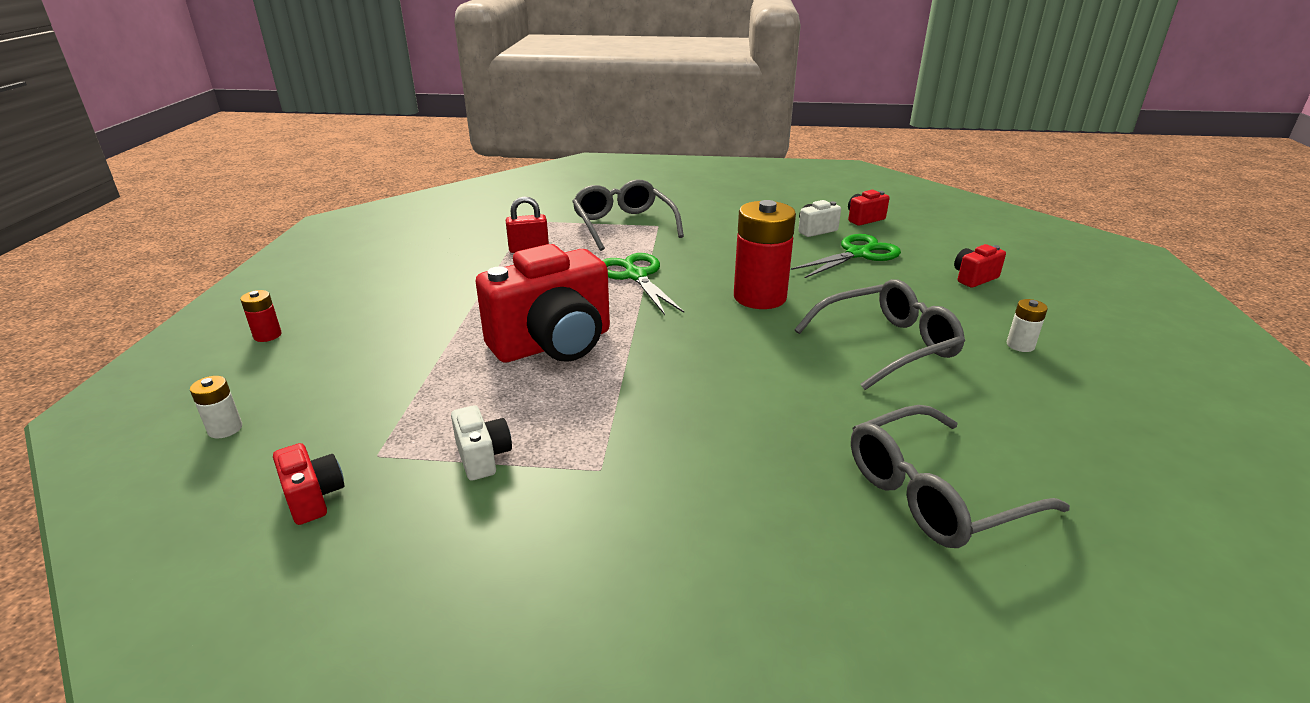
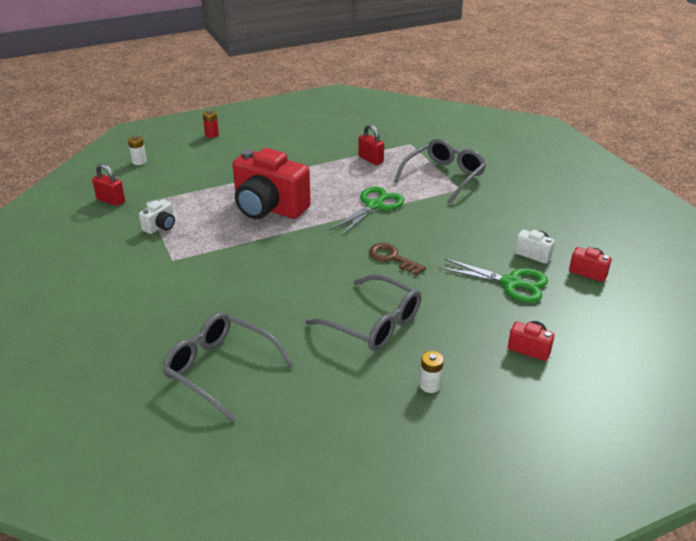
camera: 60 degrees right, 5 degrees up
red camera [273,443,345,525] -> red padlock [92,164,125,206]
red battery [734,200,796,309] -> brown key [369,243,426,275]

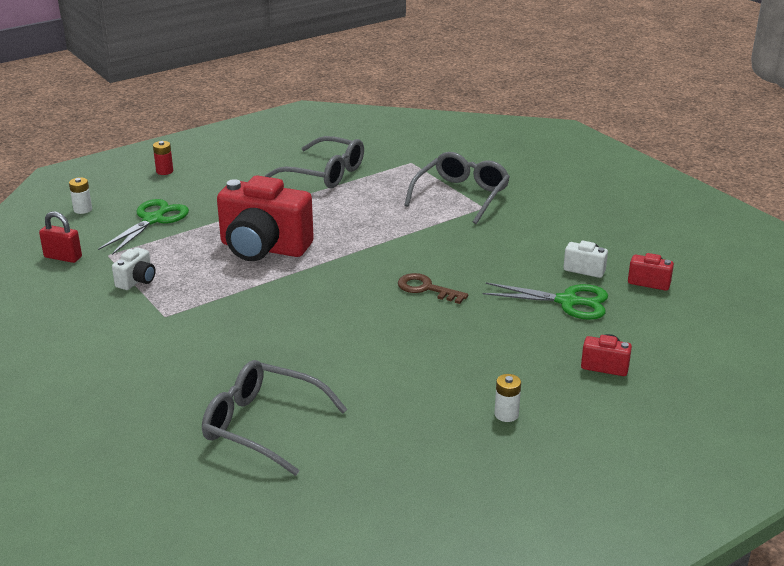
camera: 10 degrees left, 5 degrees down
grey glasses [305,274,421,351] -> grey glasses moved to [265,136,364,188]
green scissors [330,186,404,237] -> green scissors moved to [98,199,189,255]
red padlock [358,124,384,165] -> none

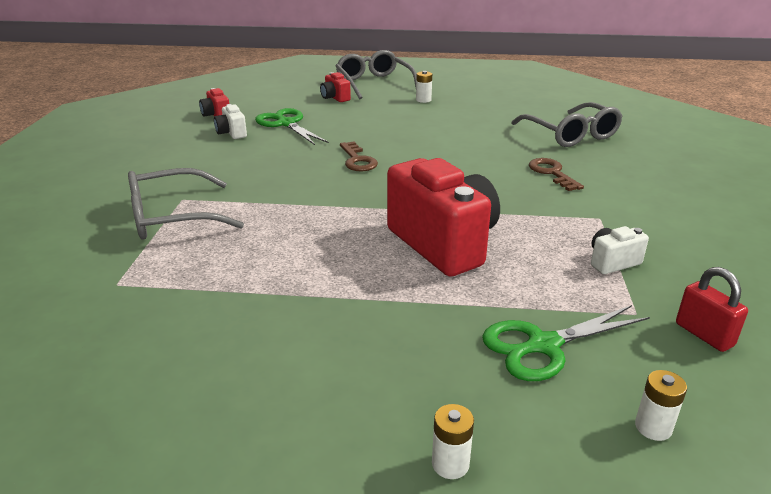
camera: 140 degrees left, 0 degrees up
red battery [153,141,173,175] -> white battery [432,404,474,479]
grey glasses [265,136,364,188] -> grey glasses moved to [336,50,417,99]
none -> brown key [529,158,584,191]

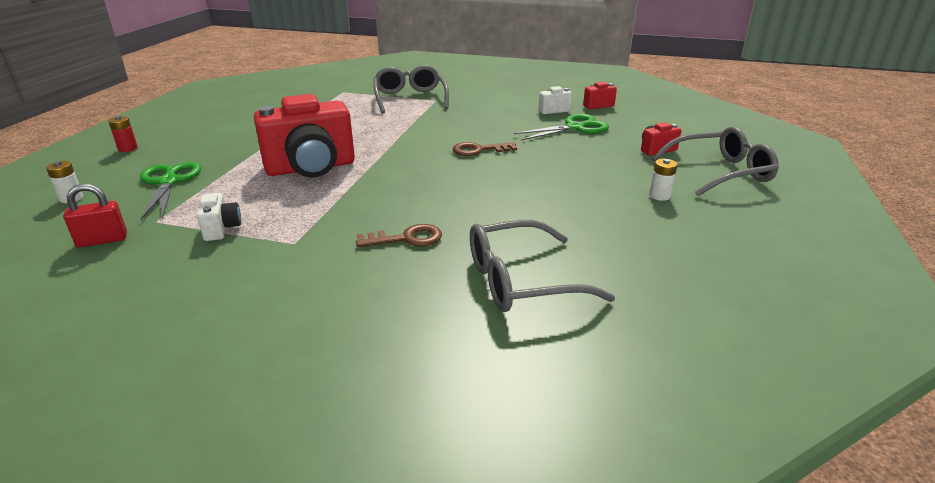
camera: 100 degrees right, 0 degrees up
white battery [432,404,474,479] -> red battery [108,116,138,152]

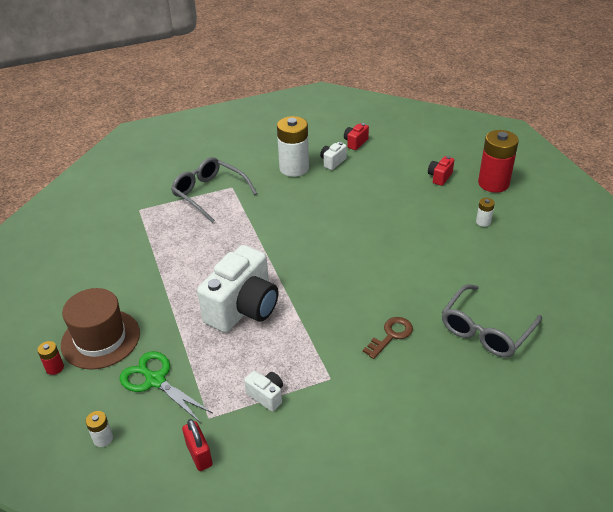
camera: 35 degrees left, 10 degrees up
red padlock [63,184,127,248] -> red padlock turned 60 degrees counterclockwise [182,419,213,471]
red camera [254,94,355,178] -> white camera [197,245,278,333]
brown key [453,142,517,156] -> none
green scissors [514,114,609,141] -> none
grey glasses [652,126,779,196] -> red battery [478,130,519,193]
none -> brown hat [61,288,140,369]
none -> white battery [277,116,309,177]

